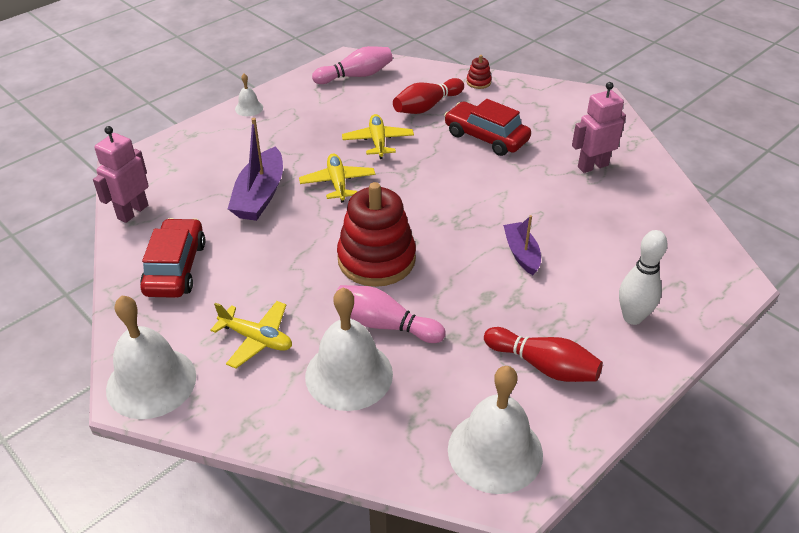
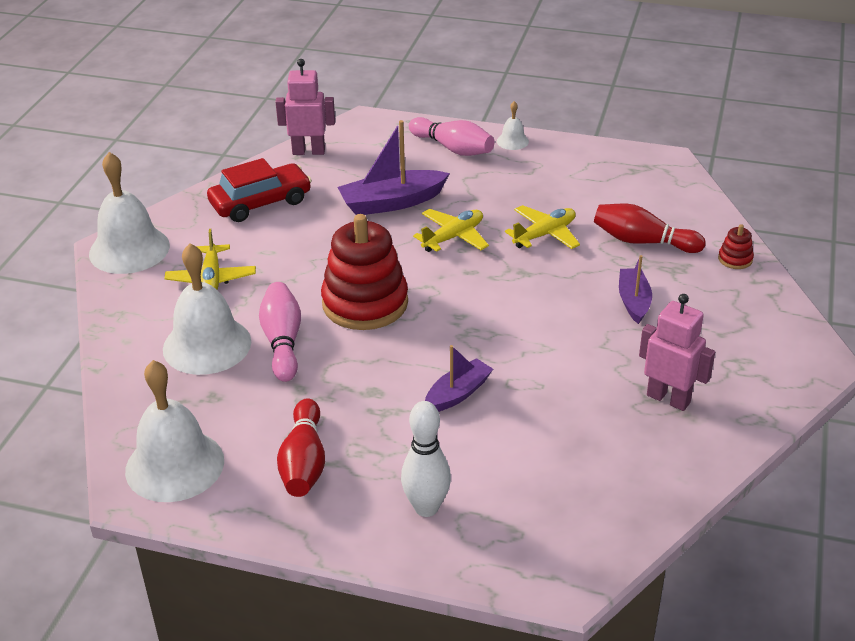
camera: 60 degrees right, 5 degrees down
pink bowling pin [312,46,393,84] -> pink bowling pin moved to [409,117,495,156]
red car [444,99,531,156] -> purple boat [619,255,652,324]

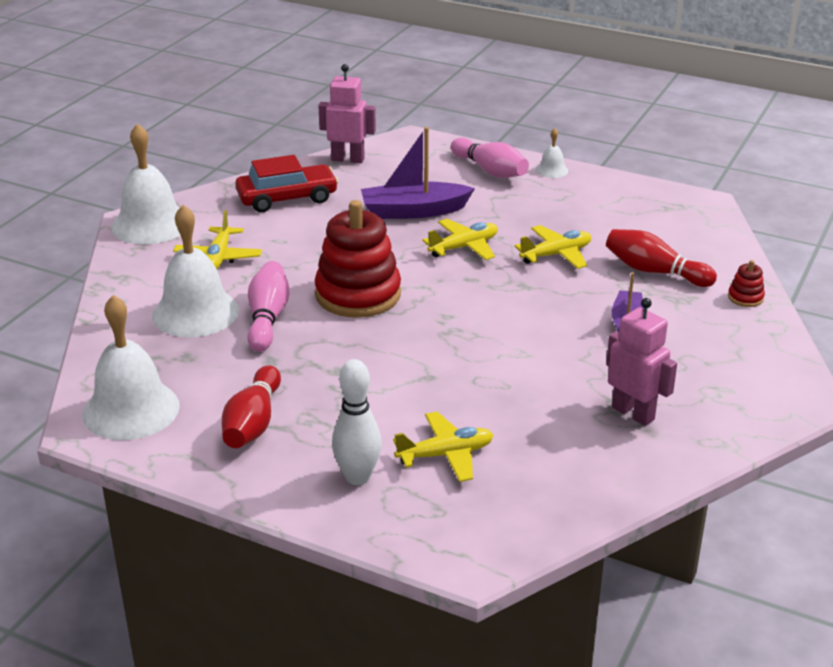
camera: 10 degrees right, 5 degrees down
purple boat [425,345,493,412] -> none
none -> yellow plane [393,412,493,482]

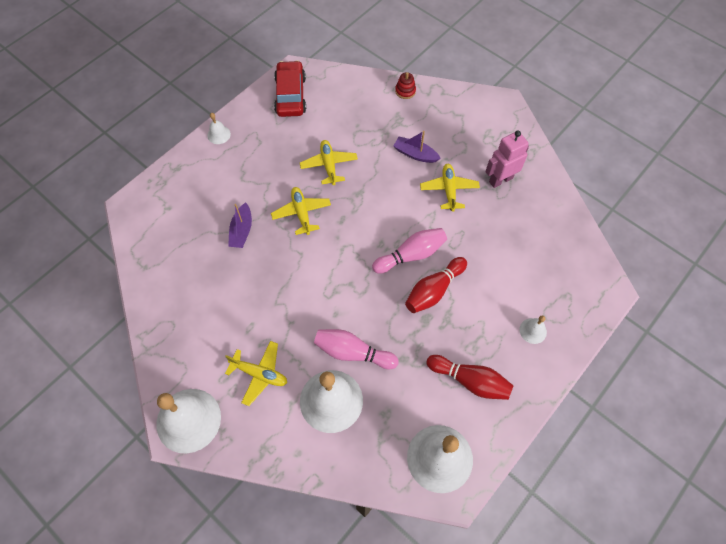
camera: 75 degrees left, 30 degrees up
red car [235,155,339,212] -> red car moved to [274,60,306,117]
red stacking toy [314,200,401,318] -> none
pink robot [318,64,376,163] -> none
white bowling pin [332,359,382,485] -> white bell [520,316,547,344]
purple boat [361,127,475,219] -> purple boat [228,203,252,248], size x0.62
yellow plane [393,412,493,482] -> yellow plane moved to [420,164,480,212]
pink bowling pin [451,138,529,178] -> pink bowling pin moved to [372,228,447,274]
red bowling pin [606,229,717,287] -> red bowling pin moved to [405,257,467,313]

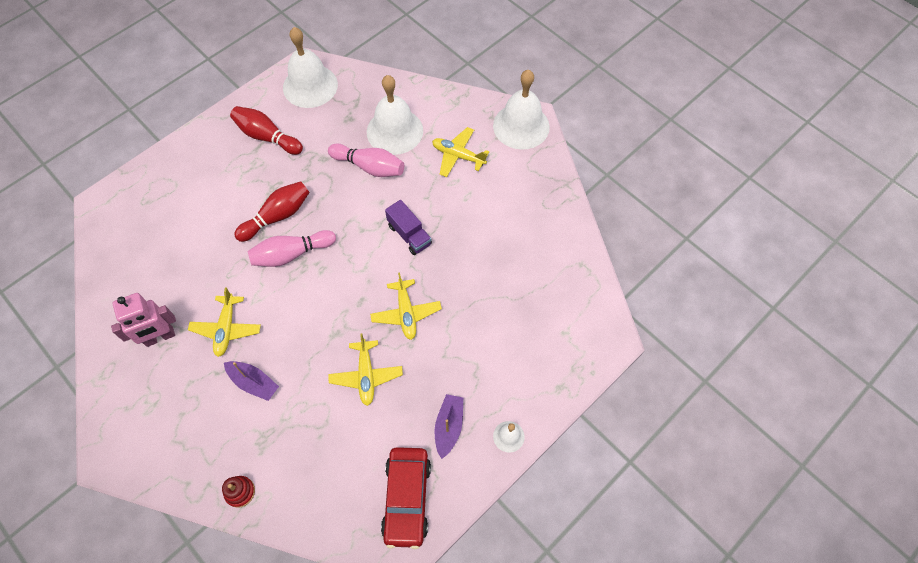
camera: 175 degrees left, 0 degrees up
purple boat [228,203,252,248] -> purple boat moved to [435,394,463,459]
white bell [520,316,547,344] -> none
none -> purple truck [385,200,432,255]

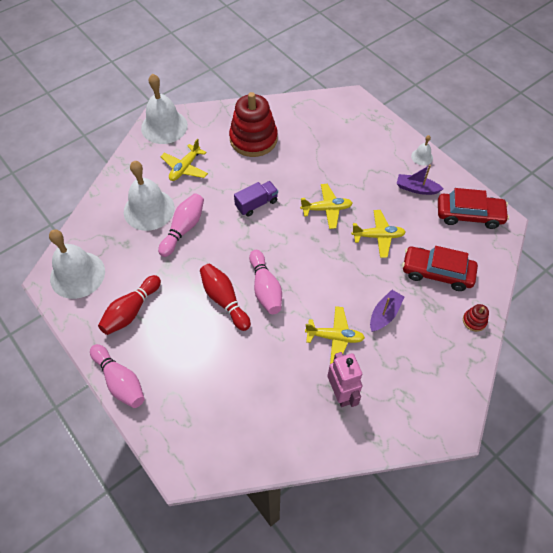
camera: 85 degrees left, 5 degrees down
none -> pink bowling pin [90,344,144,408]
none -> red stacking toy [229,92,278,157]
none -> red car [402,246,478,291]

